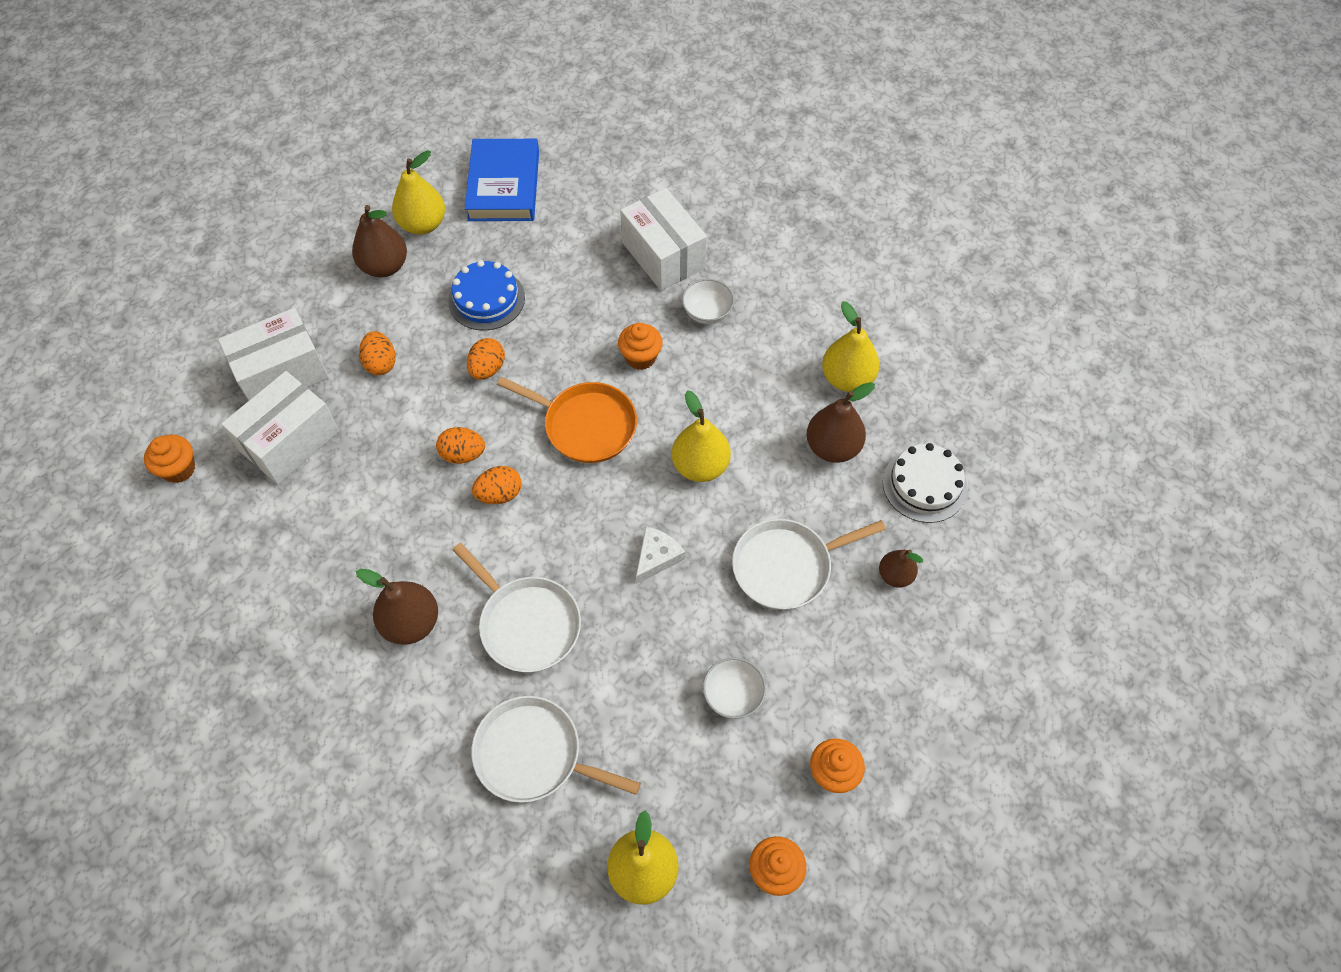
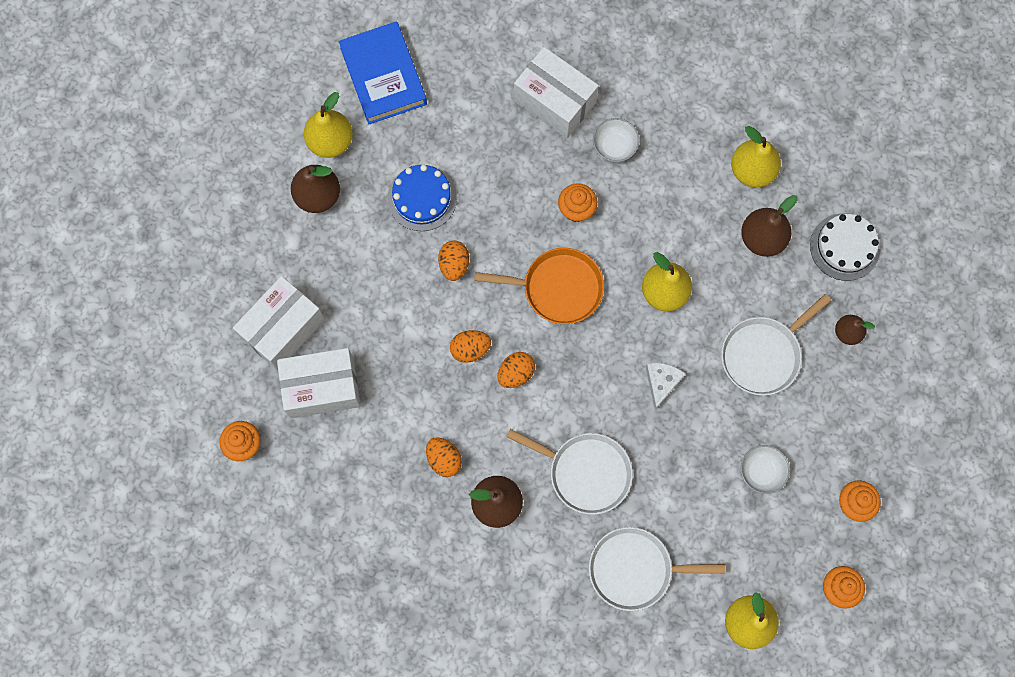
camera: 20 degrees left, 15 degrees up
white box [221,371,339,484] -> white box turned 60 degrees clockwise [277,348,361,418]
orange egg [359,331,396,375] -> orange egg moved to [426,437,462,477]

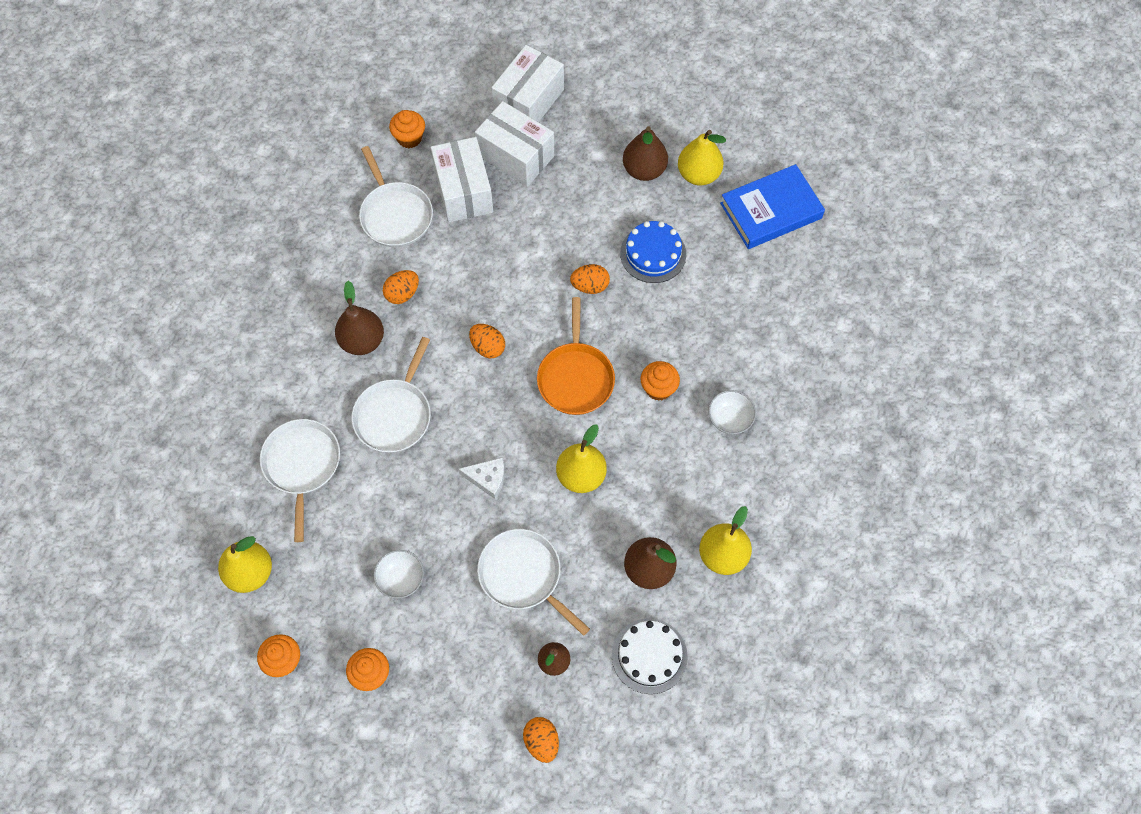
camera: 85 degrees right, 10 degrees down
orange egg [450,330,491,363] -> orange egg moved to [523,717,559,763]
white box [514,47,599,138] -> white box moved to [491,45,564,122]
none -> white pan [359,146,433,247]

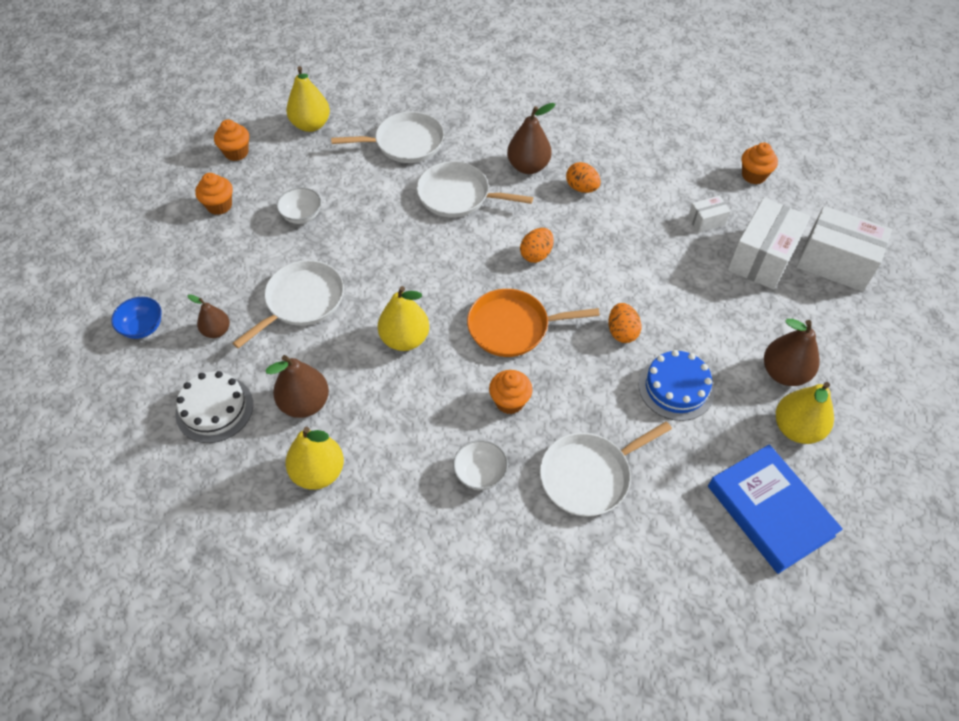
camera: 85 degrees right, 10 degrees down
white pan [359,146,433,247] -> white pan moved to [540,421,672,517]
white box [431,137,493,222] -> white box [688,196,730,233], size x0.48
white cheese [458,457,505,499] -> none
orange egg [523,717,559,763] -> blue bowl [111,297,162,339]

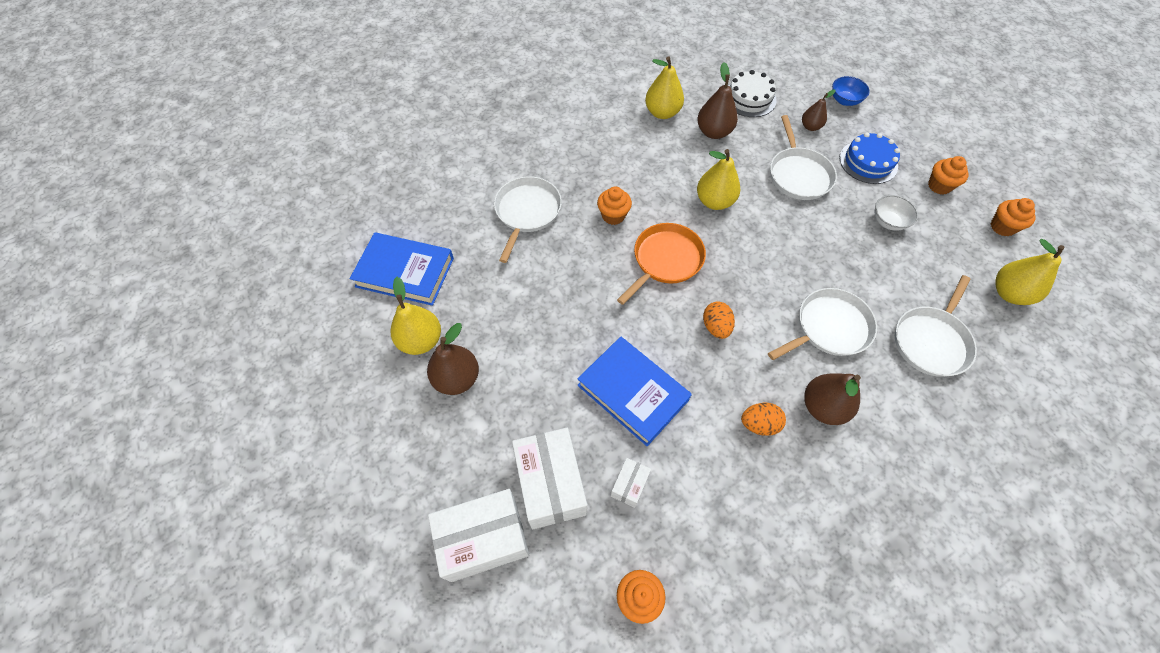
camera: 135 degrees right, 5 degrees up
white bowl [453,440,508,490] -> none
orange egg [608,303,641,343] -> none
blue cake [639,350,715,421] -> blue cake moved to [839,132,900,184]
none -> blue book [578,337,692,446]

